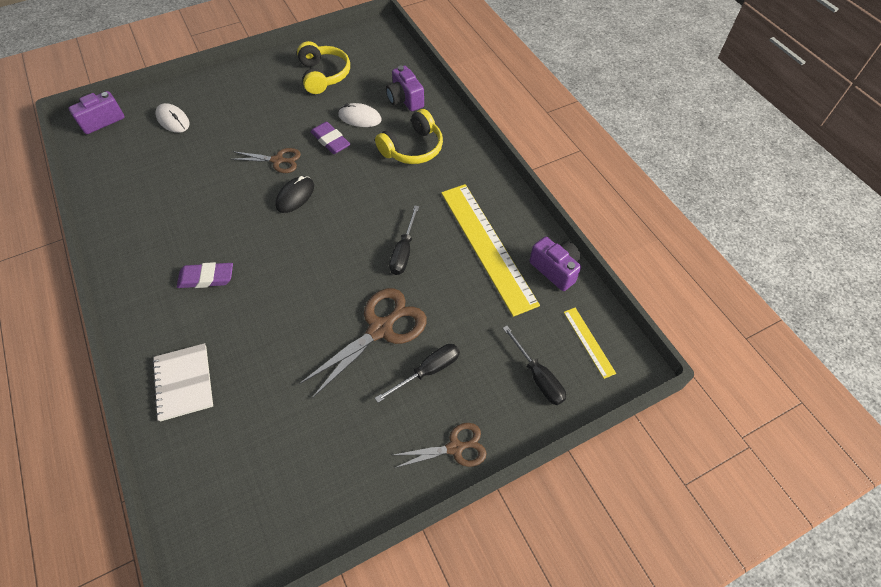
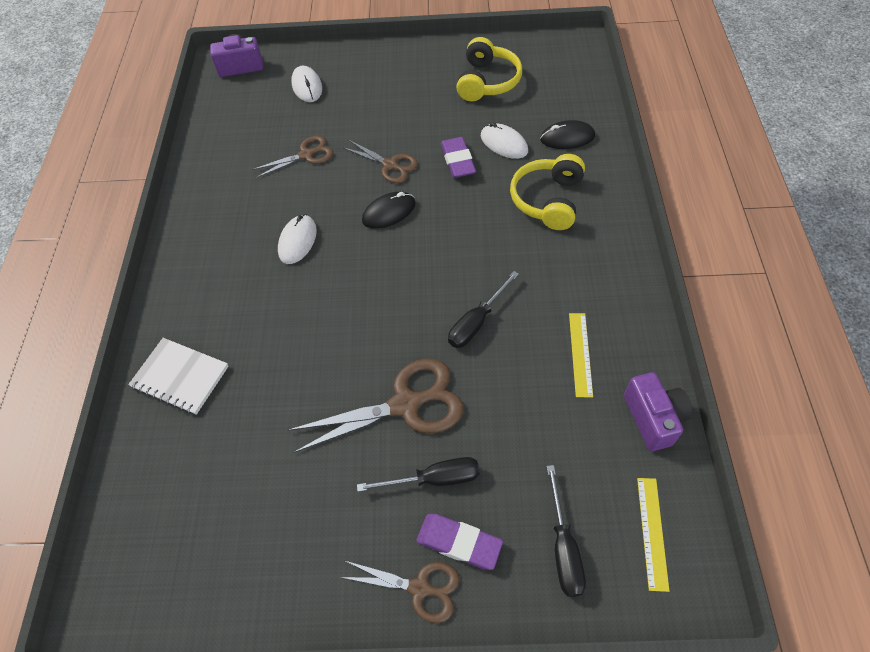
camera: 30 degrees right, 0 degrees up
white notebook [152,343,213,422] -> white notebook turned 75 degrees counterclockwise [128,338,229,415]
purple eraser [177,262,233,288] -> purple eraser moved to [416,514,503,570]
yellow headphones [375,109,443,164] -> yellow headphones turned 120 degrees clockwise [510,154,585,230]
purple camera [386,66,424,111] -> black mouse [540,120,595,149]
yellow ruler [441,184,540,317] -> yellow ruler [569,313,593,397], size x0.44
none -> brown scissors [252,136,333,178]
none -> white mouse [278,214,317,264]

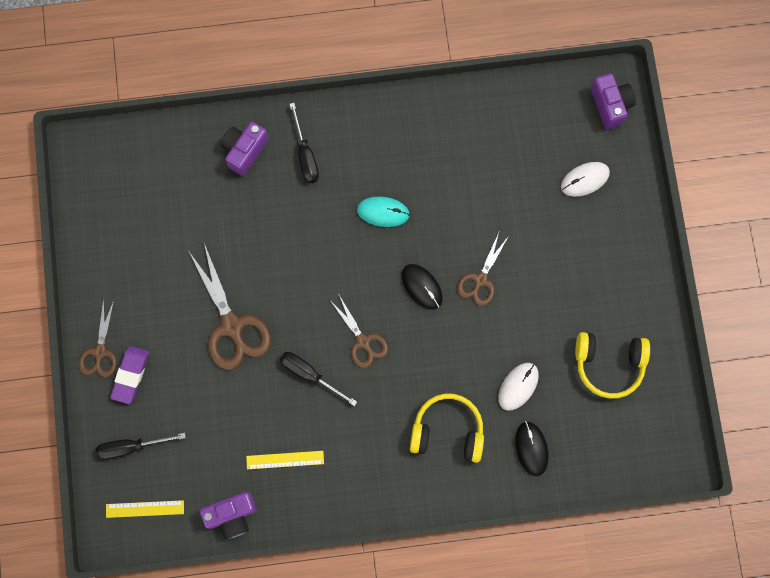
camera: 80 degrees right, 20 degrees up
white notebook [128,338,229,415] -> purple camera [221,122,269,176]
brown scissors [252,136,333,178] -> brown scissors moved to [331,295,388,368]
white mouse [278,214,317,264] -> turquoise mouse [357,196,410,227]
black screwdriver [357,457,480,492] -> black screwdriver moved to [289,103,319,183]
purple eraser [441,137,476,178] -> none

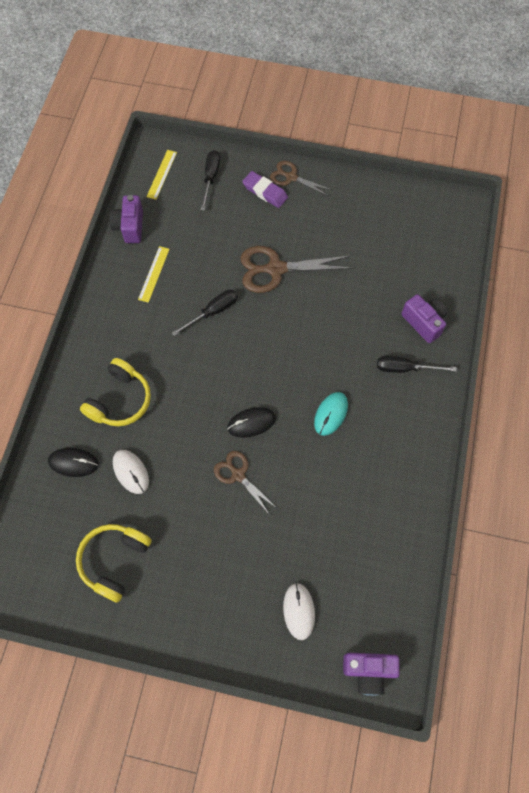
camera: 110 degrees right, 10 degrees down
brown scissors [331,295,388,368] -> none

